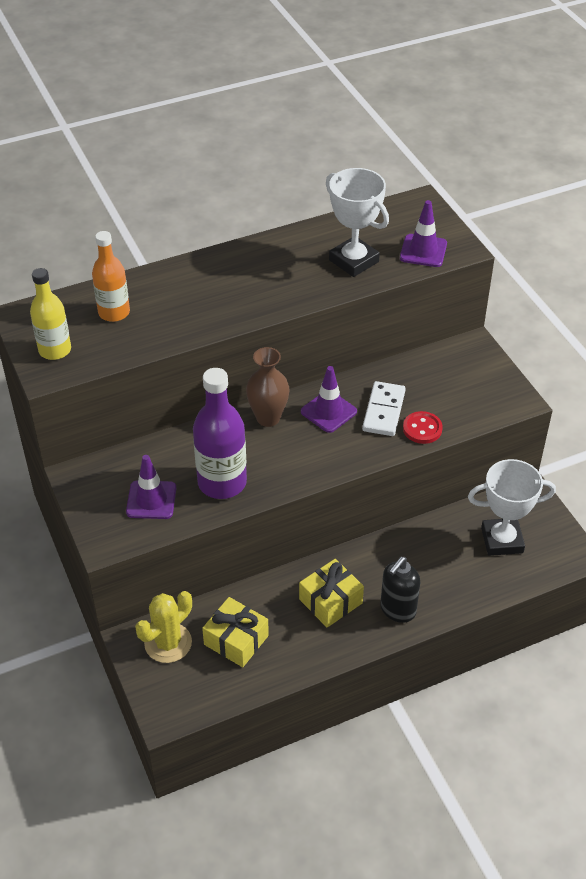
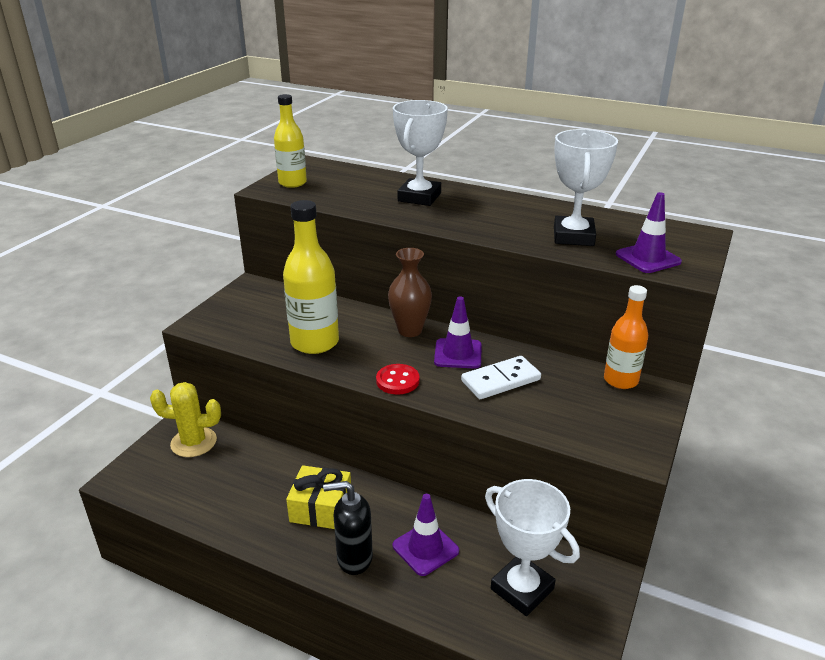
camera: 50 degrees right, 15 degrees down
orange bottle [92,231,130,322] -> orange bottle moved to [604,285,648,389]
purple traffic cone [126,455,176,519] -> purple traffic cone moved to [393,494,459,576]
purple bottle [193,368,247,499] -> yellow bottle [283,200,339,354]
yellow gift [202,597,269,667] -> none
red button [403,411,443,444] -> red button moved to [376,364,420,394]
none -> white trophy [393,100,448,206]

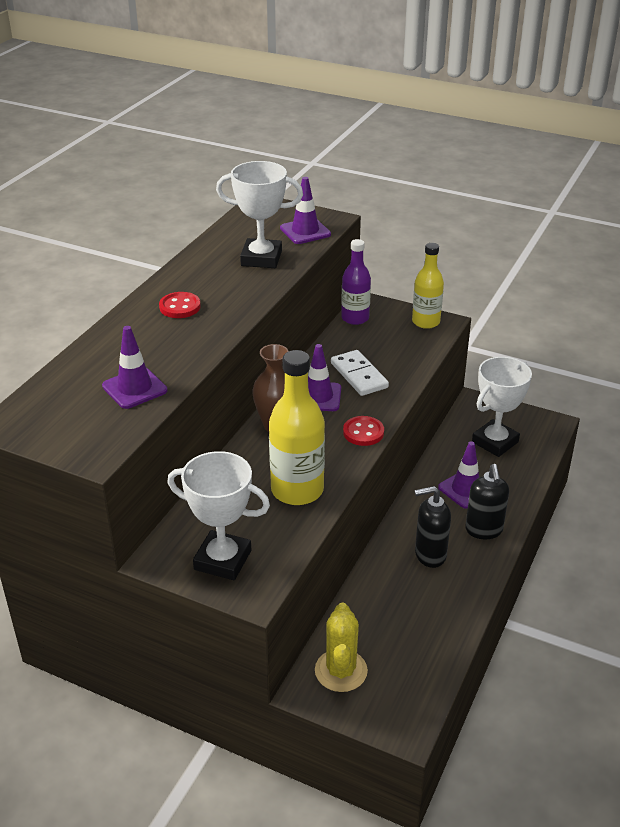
camera: 90 degrees left, 5 degrees up
yellow bottle [274,94,307,188] -> yellow bottle moved to [412,243,444,329]
yellow gift [286,465,351,529] -> black soap dispenser [414,486,451,568]
white trophy [393,100,448,206] -> white trophy moved to [167,451,270,580]
orange bottle [604,285,648,389] -> purple bottle [341,239,371,325]
none -> purple traffic cone [102,326,168,409]
none -> red button [159,292,201,318]

